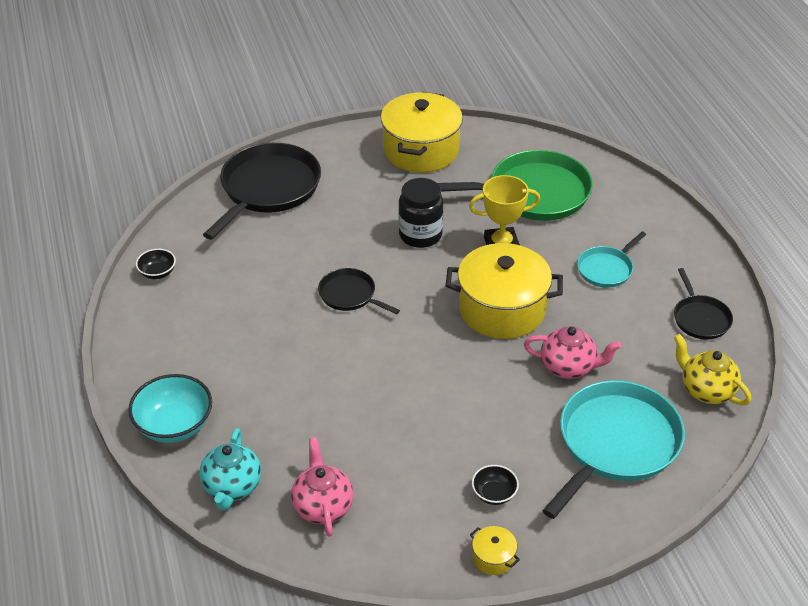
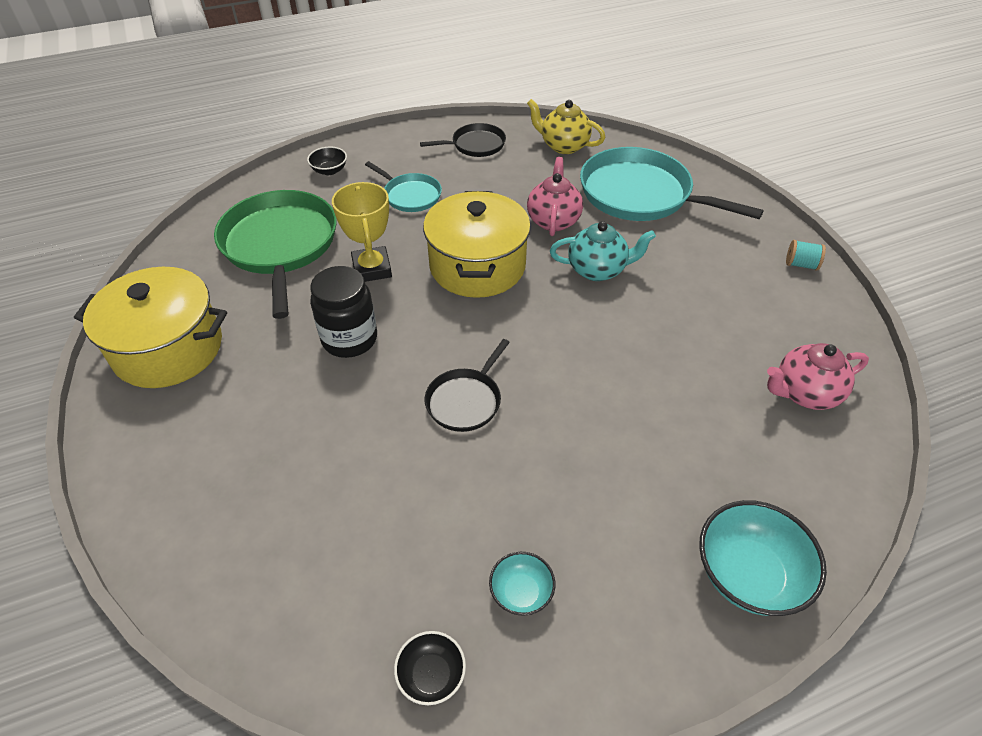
camera: 95 degrees left, 5 degrees up
turquoise teapot [199,428,261,511] -> turquoise teapot moved to [550,221,656,281]
black pan [203,143,321,240] -> none
yellow pot [470,526,520,575] -> turquoise spool [786,240,826,271]
black bowl [472,465,519,505] -> black bowl moved to [307,147,347,175]
yellow teapot [674,334,751,405] -> yellow teapot turned 75 degrees clockwise [527,99,605,154]
none -> turquoise bowl [489,552,555,616]

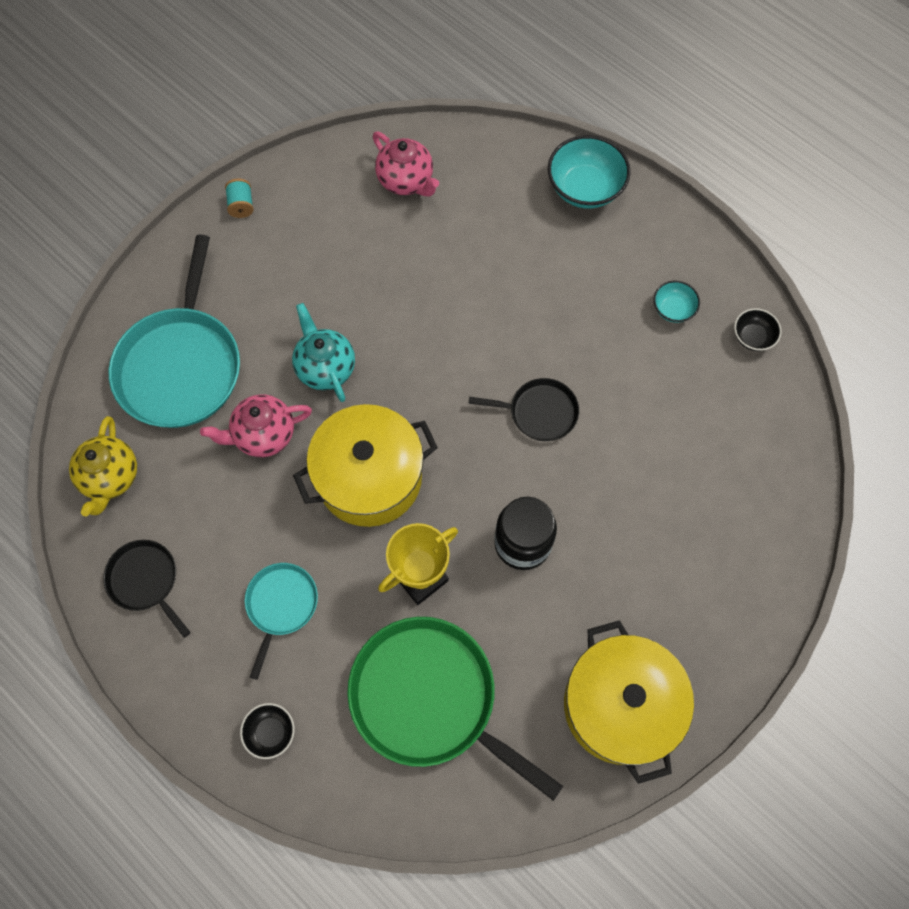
camera: 115 degrees left, 20 degrees up
green pan [214,190,337,319] -> green pan turned 75 degrees clockwise [347,617,563,801]

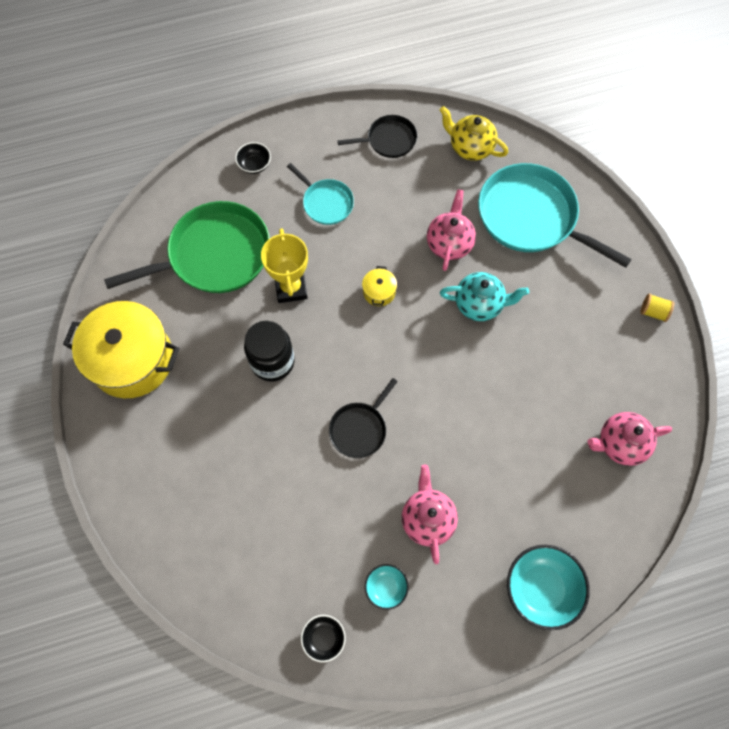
camera: 120 degrees right, 0 degrees up
turquoise spool [225,179,254,218] -> yellow spool [640,294,674,322]
yellow pot [293,404,438,527] -> yellow pot [362,266,397,306], size x0.40
none -> pink teapot [402,465,458,564]

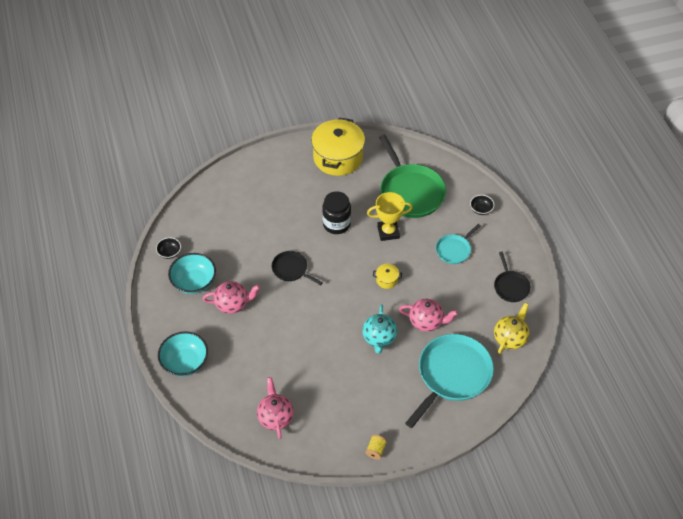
camera: 90 degrees right, 15 degrees down
turquoise bowl [365,564,409,610] -> turquoise bowl [168,253,216,294], size x1.85

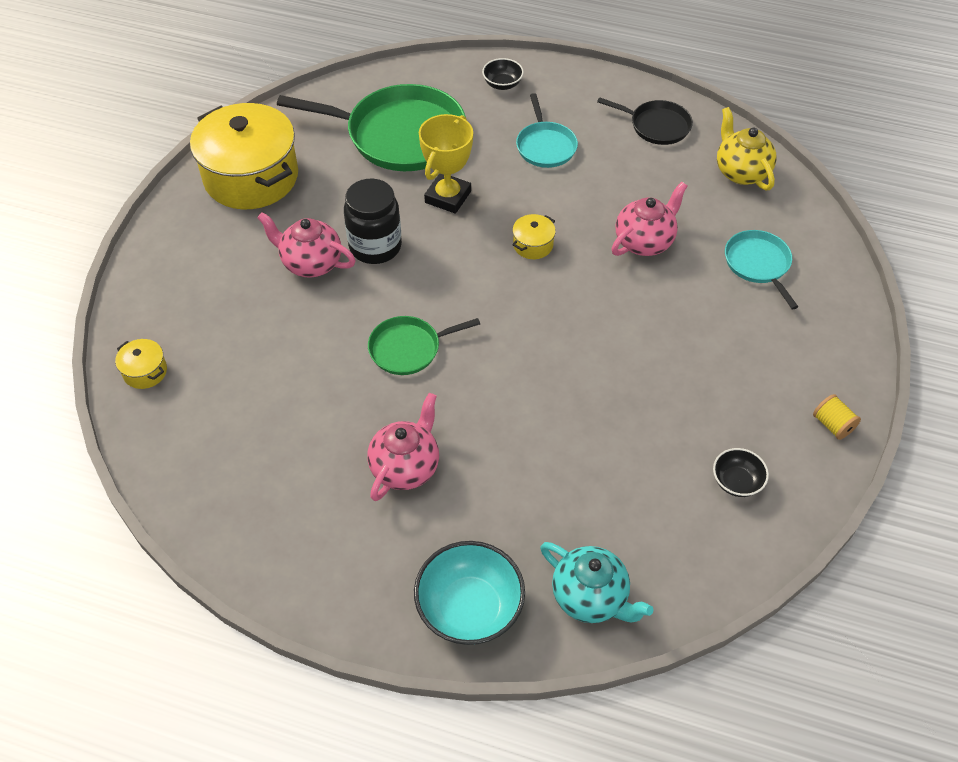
camera: 55 degrees left, 0 degrees up
black bowl [156,237,181,259] -> black bowl moved to [713,448,769,497]
turquoise bowl [168,253,216,294] -> none
pink teapot [257,377,294,439] -> pink teapot moved to [257,212,356,278]
black pan [272,251,323,285] -> green pan [368,316,480,375]
turquoise teapot [362,304,397,354] -> turquoise teapot moved to [540,542,654,623]
turquoise pan [405,334,494,428] -> turquoise pan [725,230,798,309], size x0.52
none -> yellow pot [115,339,167,389]

